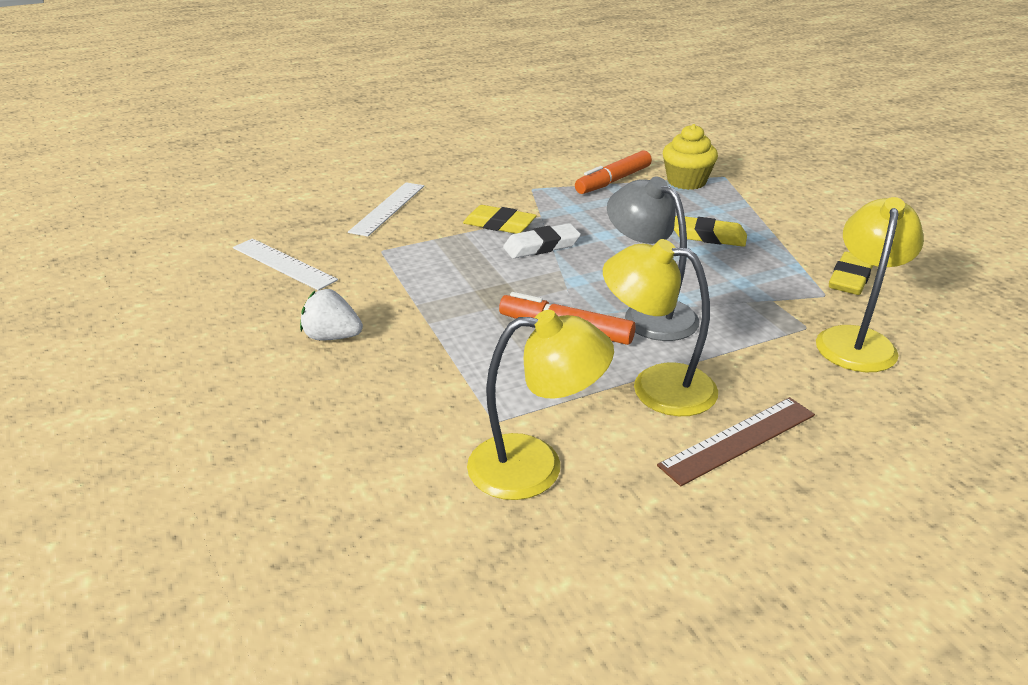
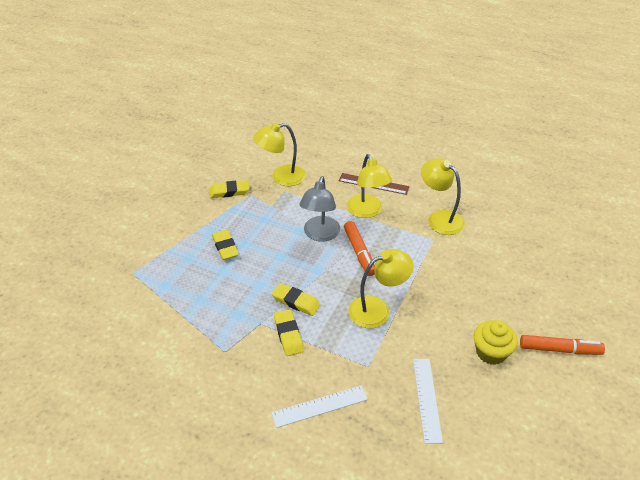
camera: 130 degrees left, 10 degrees up
white strawberry [300,289,363,340] -> none
white eraser [503,223,581,259] -> yellow eraser [272,283,321,316]
orange marker [575,150,652,194] -> orange marker moved to [520,335,605,355]
yellow cupcake [663,124,718,190] -> yellow cupcake moved to [474,320,518,365]
none -> yellow lamp [348,249,414,328]

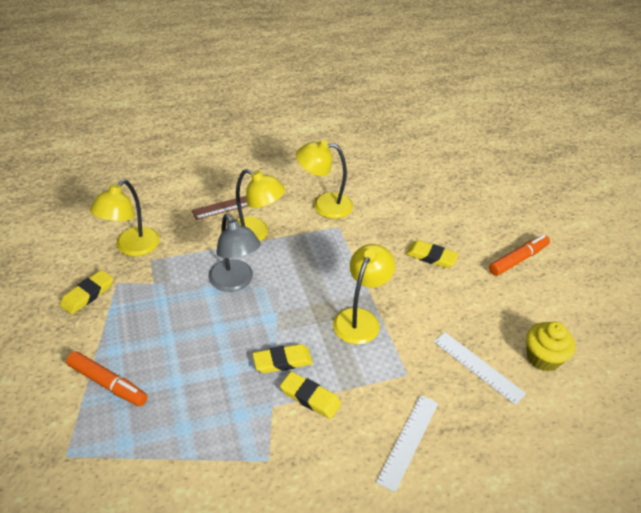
camera: 45 degrees left, 0 degrees up
yellow eraser [212,230,239,260] -> yellow eraser moved to [406,240,459,268]
orange marker [344,221,375,276] -> orange marker moved to [66,351,148,406]
yellow cupcake [474,320,518,365] -> yellow cupcake moved to [526,321,575,372]

